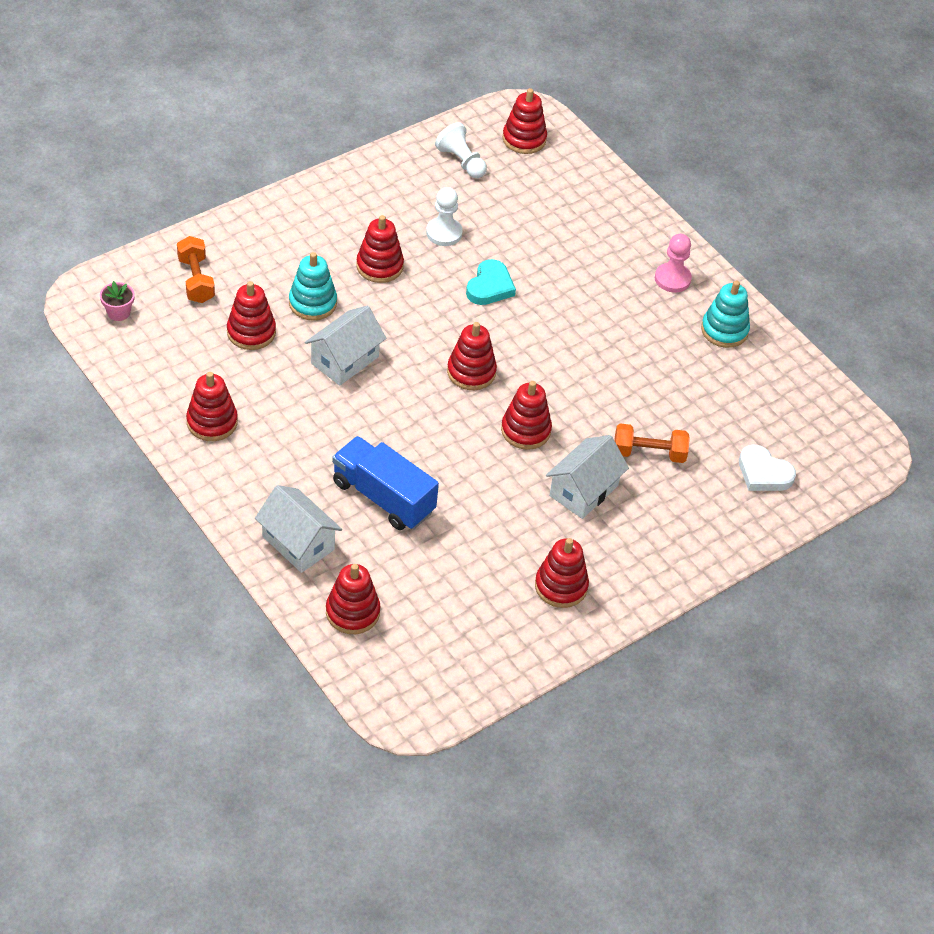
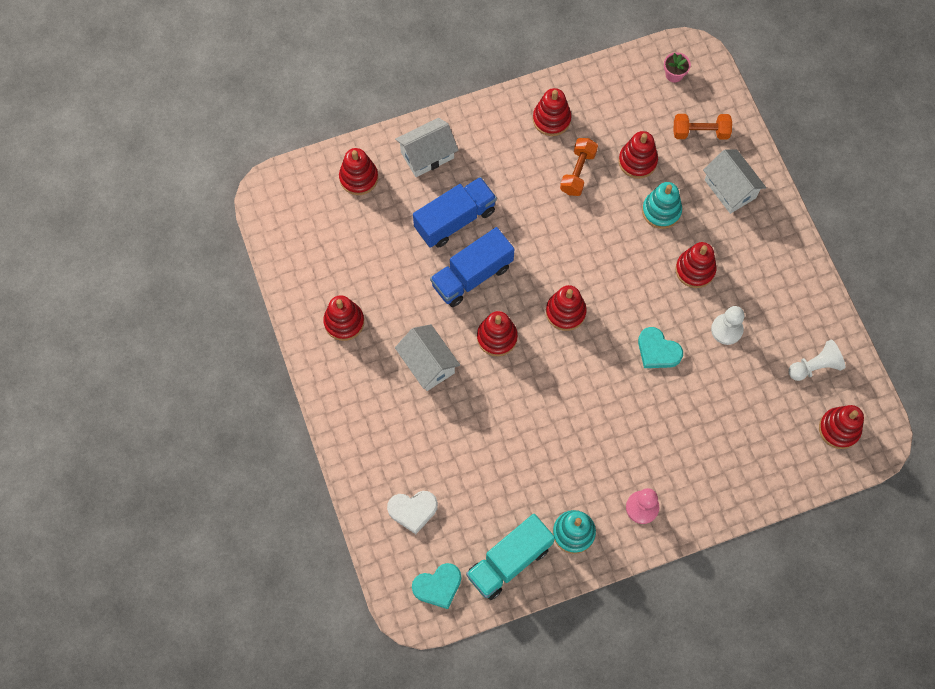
camera: 110 degrees right, 20 degrees up
white house [305,305,386,386] -> white house moved to [703,149,766,214]
orange dumbbell [614,423,690,463] -> orange dumbbell moved to [560,138,598,196]
white heart [739,444,796,491] -> white heart turned 150 degrees counterclockwise [387,491,438,534]
none -> turquoise heart [412,563,461,609]
none -> blue truck [430,227,515,307]
none -> turquoise truck [466,514,555,600]

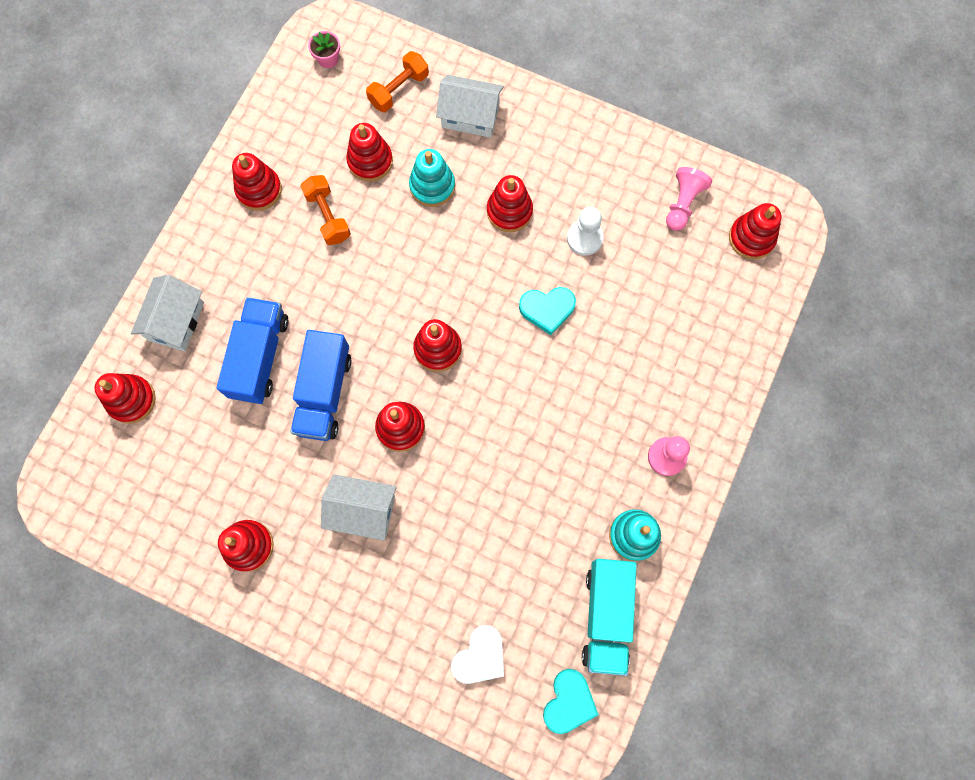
camera: 45 degrees left, 5 degrees up
white pawn [789,339,845,381] -> pink pawn [666,167,712,231]

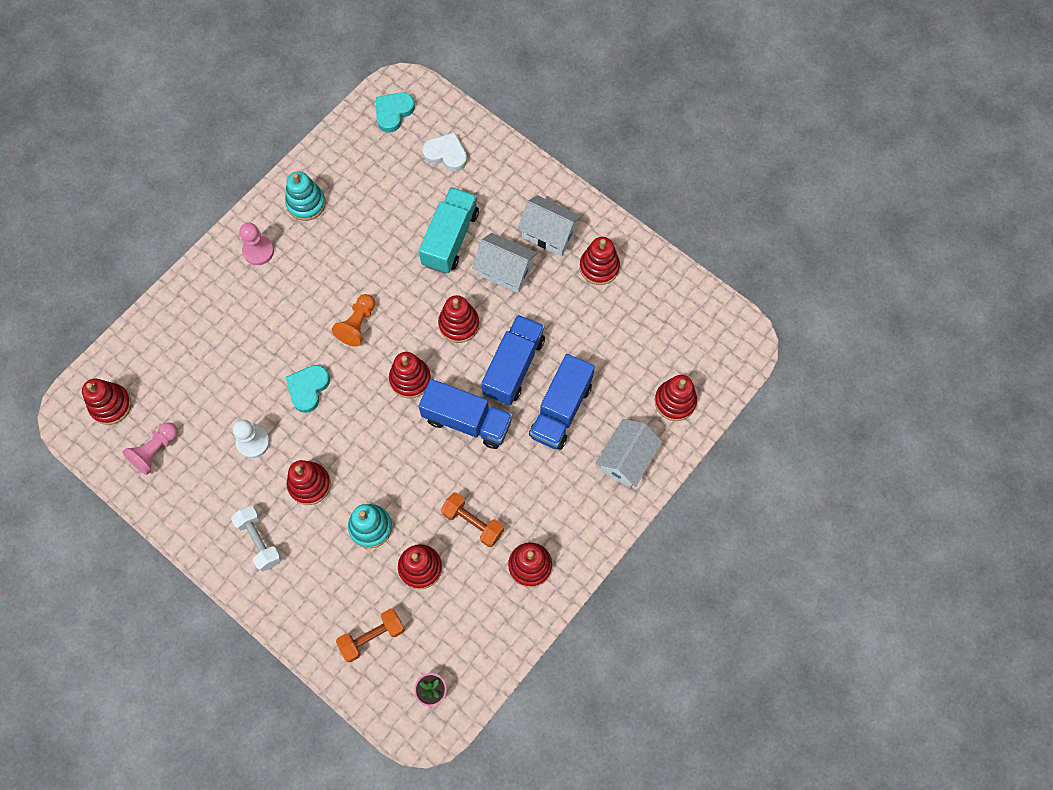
camera: 165 degrees left, 5 degrees down
orange dumbbell [300,175,351,245] -> orange dumbbell turned 45 degrees counterclockwise [441,492,504,547]
white house [436,75,504,138] -> white house moved to [517,195,582,256]
white heart [451,625,504,684] -> white heart turned 60 degrees clockwise [422,132,467,172]
turquoise heart [519,287,576,335] -> turquoise heart turned 75 degrees counterclockwise [286,365,330,413]
turquoise truck [582,559,637,676] -> turquoise truck moved to [419,187,479,274]
none -> white dumbbell [231,505,282,572]
none -> orange pawn [332,294,375,347]
none -> blue truck [418,379,512,449]

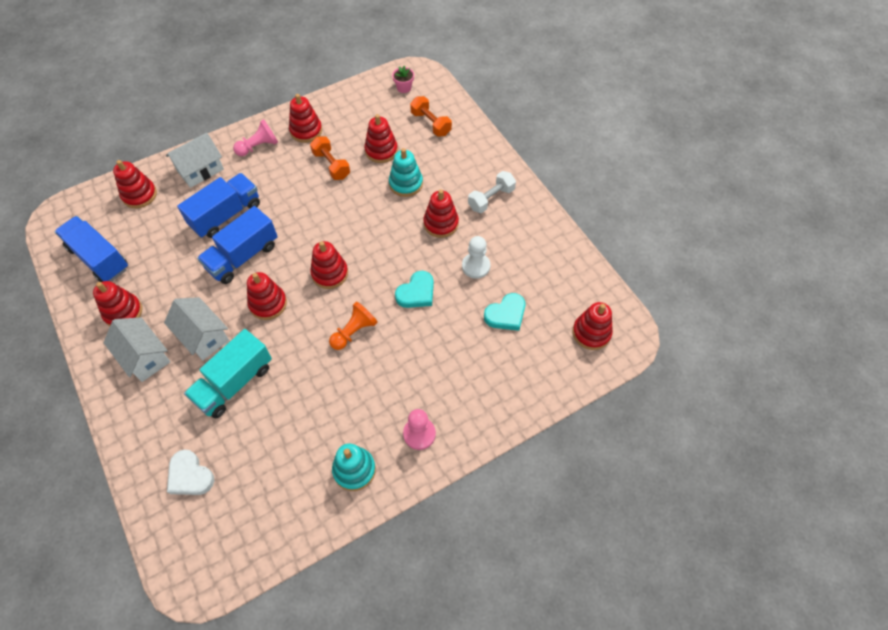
camera: 160 degrees left, 10 degrees down
pink pawn [122,422,178,475] -> pink pawn moved to [233,119,278,156]
white dumbbell [231,505,282,572] -> white dumbbell turned 60 degrees clockwise [468,171,516,213]
orange dumbbell [336,609,405,662] -> orange dumbbell turned 60 degrees clockwise [410,96,452,137]
turquoise heart [376,92,415,133] -> turquoise heart moved to [484,293,525,331]
blue truck [418,379,512,449] -> blue truck moved to [55,216,128,282]

